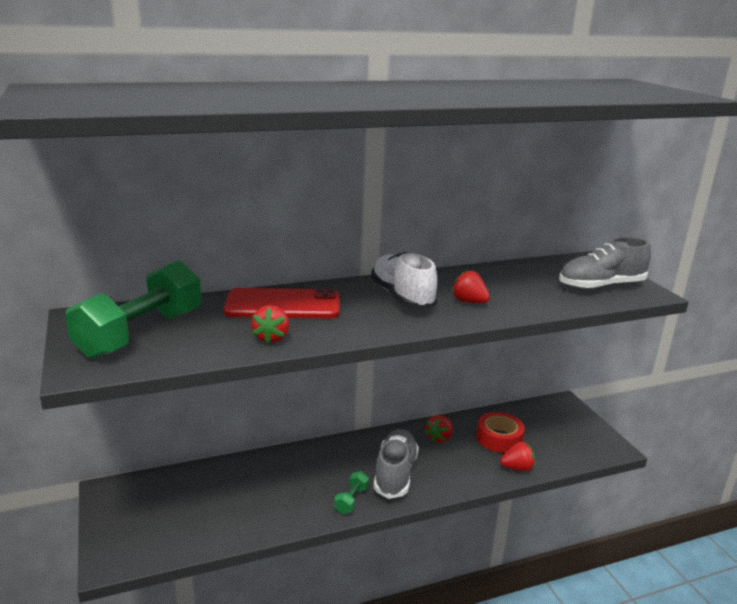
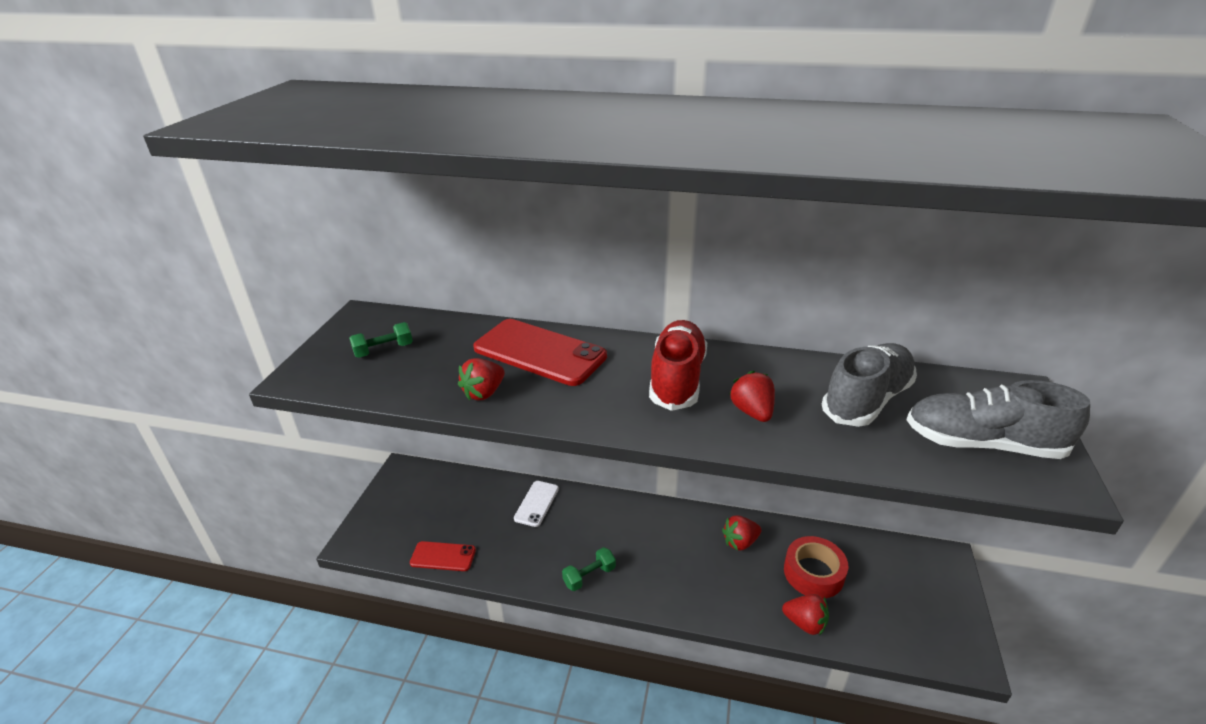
camera: 35 degrees right, 10 degrees up
green dumbbell [65,260,202,359] -> green dumbbell [349,322,413,358], size x0.42
white shoe [371,252,438,310] -> red shoe [649,320,707,411]
grey shoe [374,429,419,499] -> grey shoe moved to [822,343,917,427]
none -> red phone [410,541,476,571]
none -> white phone [514,481,559,527]

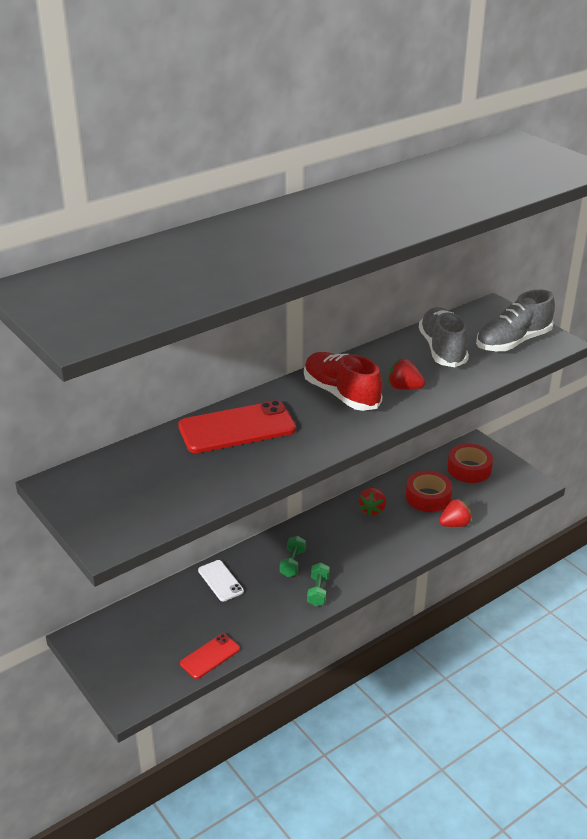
camera: 50 degrees left, 0 degrees up
green dumbbell [349,322,413,358] -> green dumbbell moved to [280,536,306,577]
red strawberry [458,358,505,401] -> none
none -> red tape [447,444,493,483]

